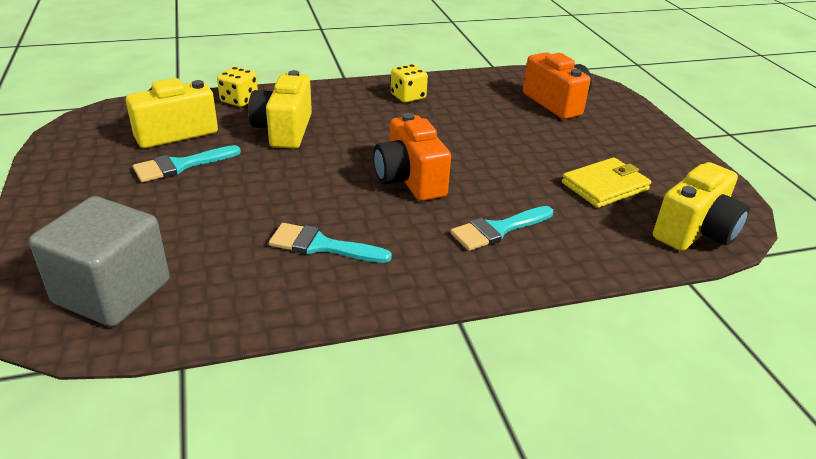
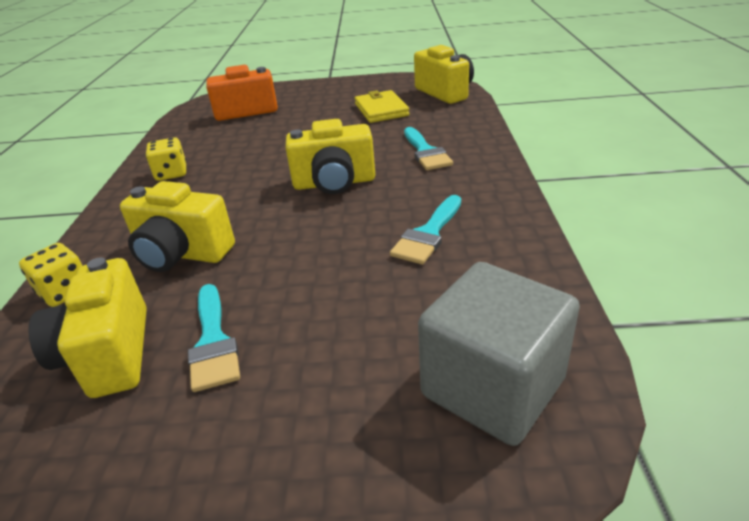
camera: 70 degrees left, 0 degrees up
orange camera [373,113,451,201] -> yellow camera [286,119,375,194]

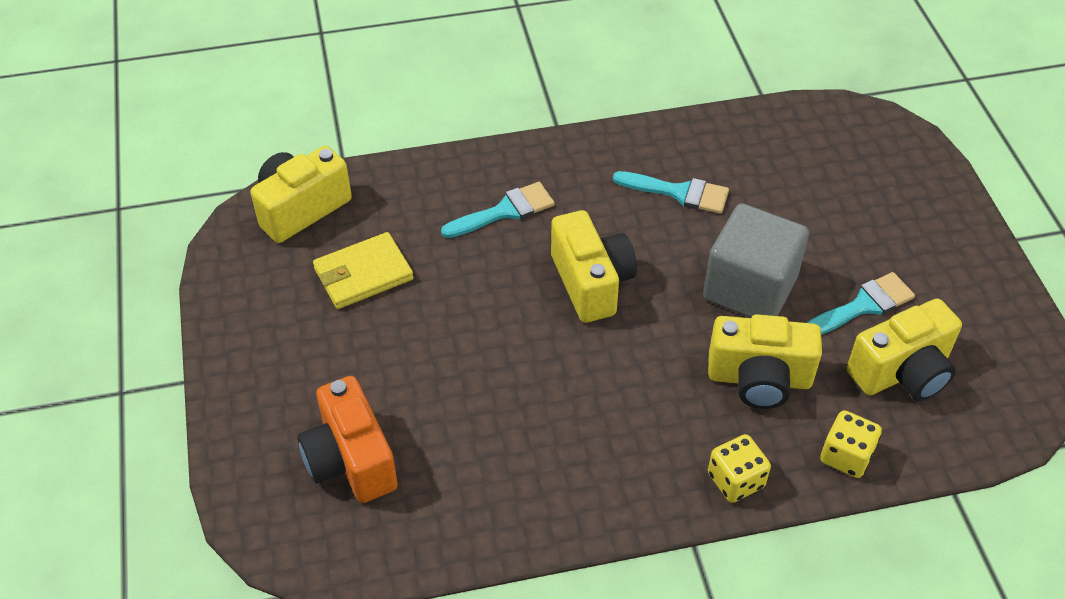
camera: 105 degrees left, 15 degrees up
yellow camera [120,181,235,272] -> yellow camera turned 90 degrees clockwise [708,314,822,409]
yellow dice [146,137,186,181] -> yellow dice moved to [708,434,771,503]
grey cube [418,262,580,446] -> grey cube moved to [703,203,809,318]

